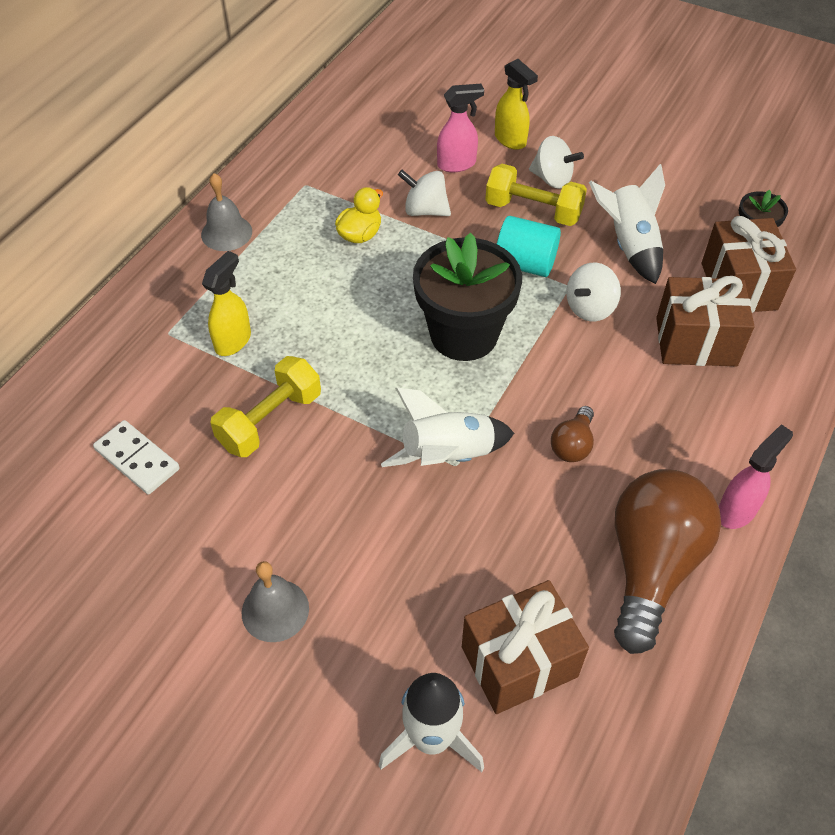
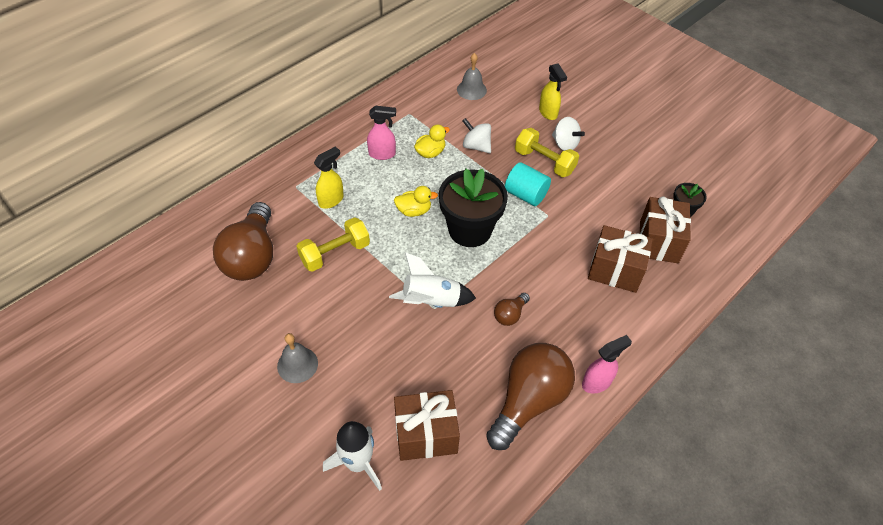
camera: 15 degrees right, 0 degrees up
white domino [93,420,180,494] -> brown light bulb [213,202,273,281]
grey bell [201,173,252,251] -> grey bell moved to [457,53,487,100]
pink spray bottle [437,84,484,172] -> pink spray bottle moved to [367,106,396,160]
white spinning top [566,262,621,321] -> none
white rocket [589,164,665,284] -> none
none -> yellow duck [394,186,438,217]

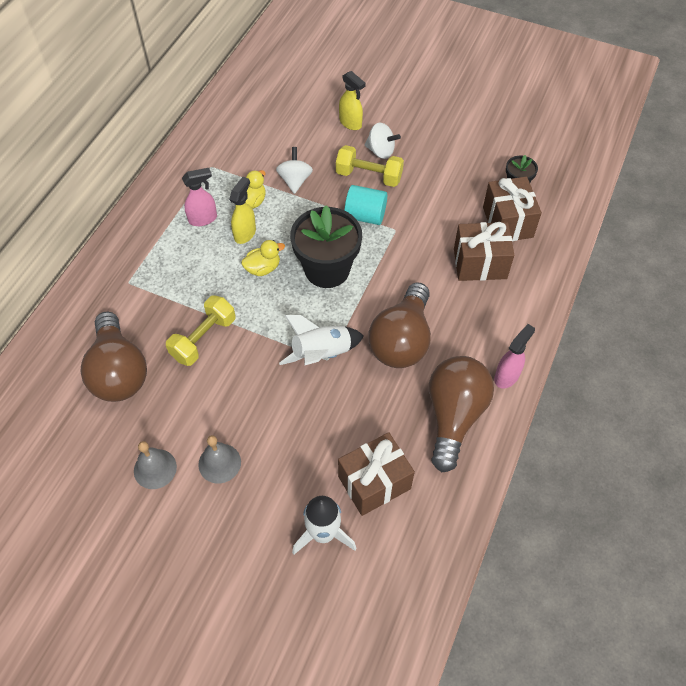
camera: 20 degrees left, 5 degrees up
yellow spray bottle [314,147,344,209] -> yellow spray bottle moved to [229,177,256,244]
grey bell [457,53,487,100] -> grey bell moved to [134,441,177,489]
white spinning top [463,118,491,153] -> white spinning top turned 75 degrees clockwise [276,147,313,194]
brown light bulb [494,293,530,326] -> brown light bulb [369,282,431,368], size x2.22

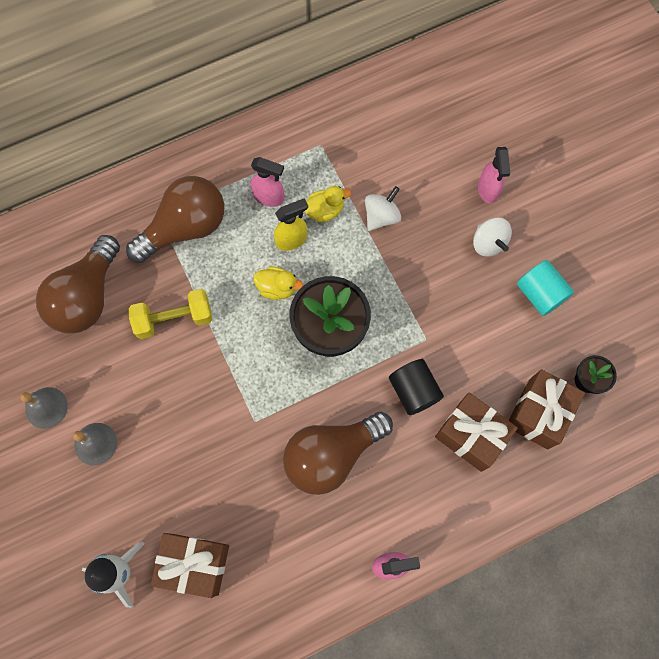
camera: 40 degrees right, 15 degrees up
white rocket [279,315,364,365] -> none
yellow dumbbell [336,145,404,187] -> none
yellow spray bottle [339,71,366,130] -> pink spray bottle [478,147,510,204]
turquoise cylinder [344,185,387,225] -> turquoise cylinder moved to [517,260,574,316]
brown light bulb [429,356,494,472] -> brown light bulb moved to [126,176,224,263]
none -> black cylinder [389,359,444,415]

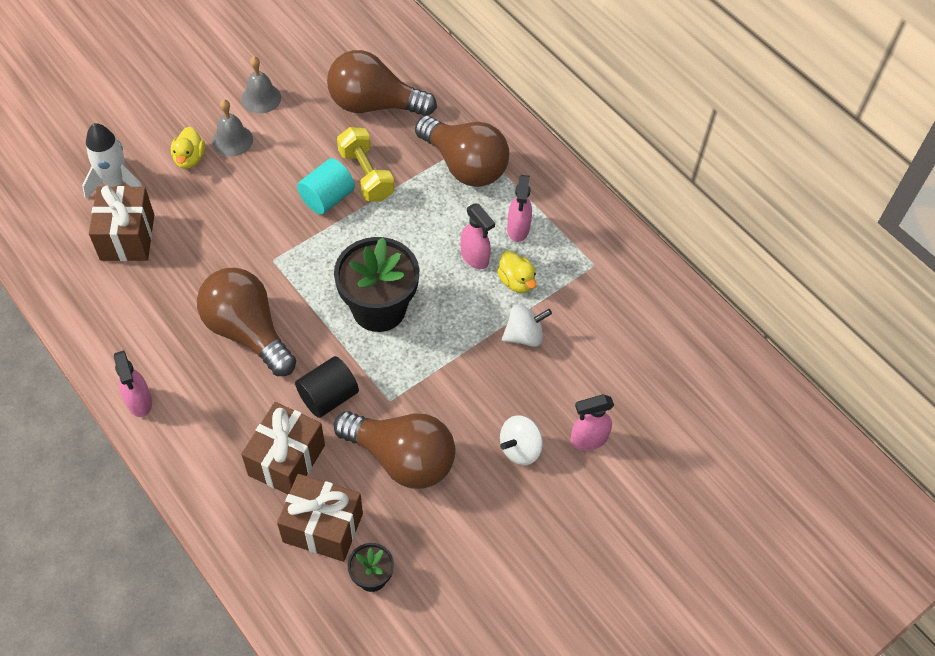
camera: 75 degrees right, 15 degrees down
yellow duck [253,267,303,300] -> yellow duck moved to [171,127,205,169]
yellow spray bottle [274,198,308,251] -> pink spray bottle [461,203,495,269]
white spinning top [365,186,401,231] -> white spinning top turned 45 degrees counterclockwise [502,304,552,347]
turquoise cylinder [517,260,574,316] -> turquoise cylinder moved to [297,158,355,215]
none -> brown light bulb [334,411,456,489]

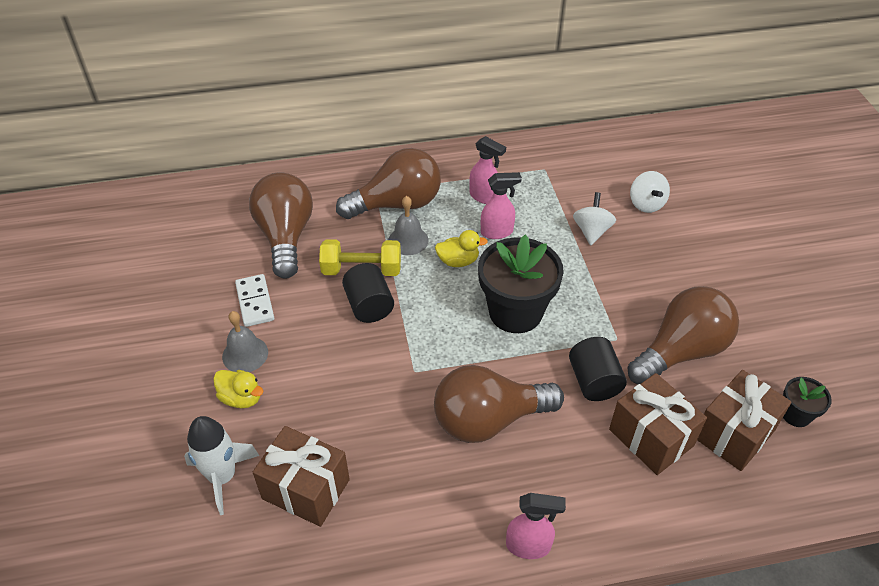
camera: 60 degrees left, 10 degrees down
grey bell [242,56,281,113] -> grey bell moved to [388,196,429,255]
turquoise cylinder [297,158,355,215] -> black cylinder [342,263,394,323]
brown light bulb [327,50,437,116] -> brown light bulb turned 135 degrees clockwise [249,172,313,279]
yellow duck [497,251,537,293] -> yellow duck moved to [435,230,488,267]
white spinning top [500,415,543,465] -> white spinning top moved to [630,171,670,213]
pink spray bottle [570,394,614,451] -> none
none -> white domino [235,274,274,327]

